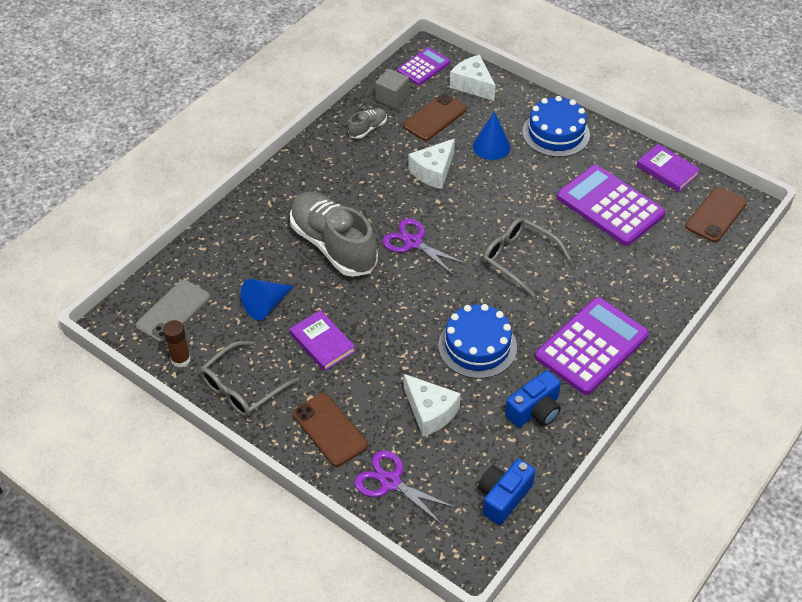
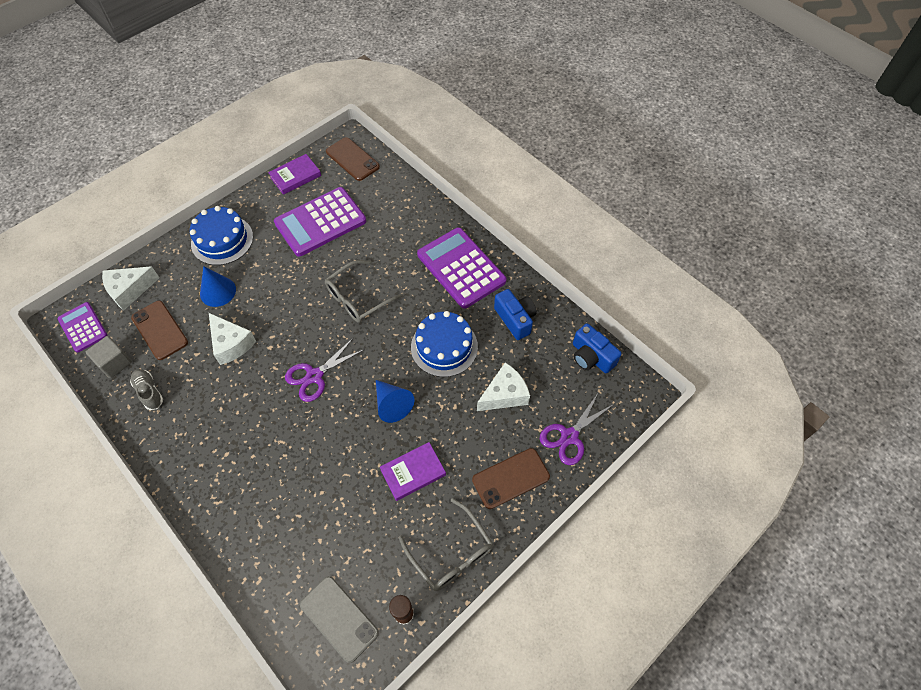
camera: 80 degrees left, 10 degrees up
blue cone [241,279,294,320] -> blue cone moved to [376,380,414,423]
grey shoe [290,192,378,277] -> none

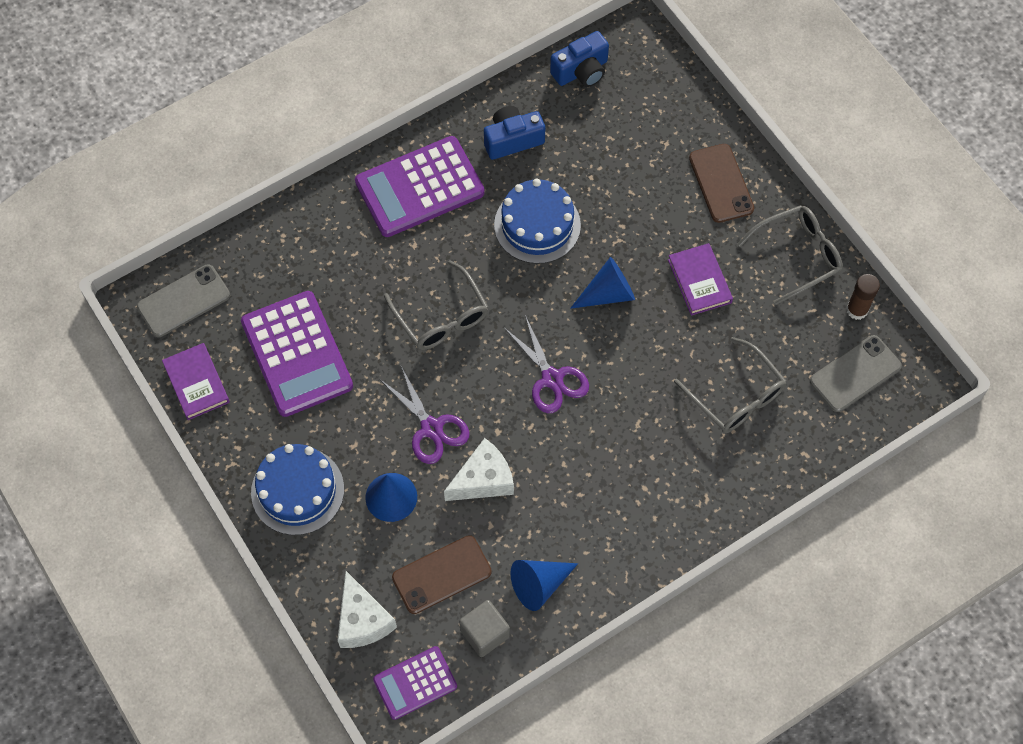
camera: 80 degrees left, 5 degrees up
grey shoe [130,369,163,410] -> blue cone [510,560,578,611]
brown phone [326,137,380,181] -> grey phone [137,264,230,337]
white cheese [477,363,530,411] -> none
purple scissors [540,393,614,465] -> purple scissors moved to [381,366,470,464]
none -> grey glasses [674,337,786,433]

